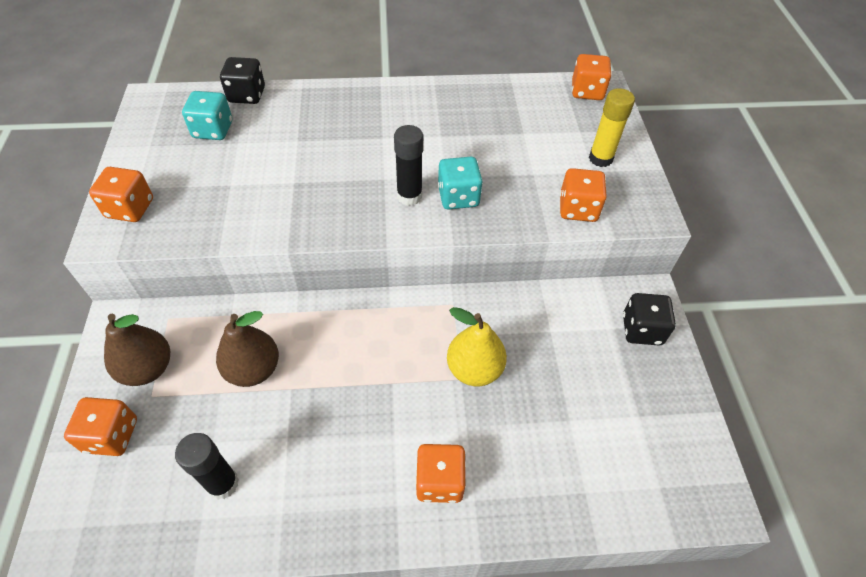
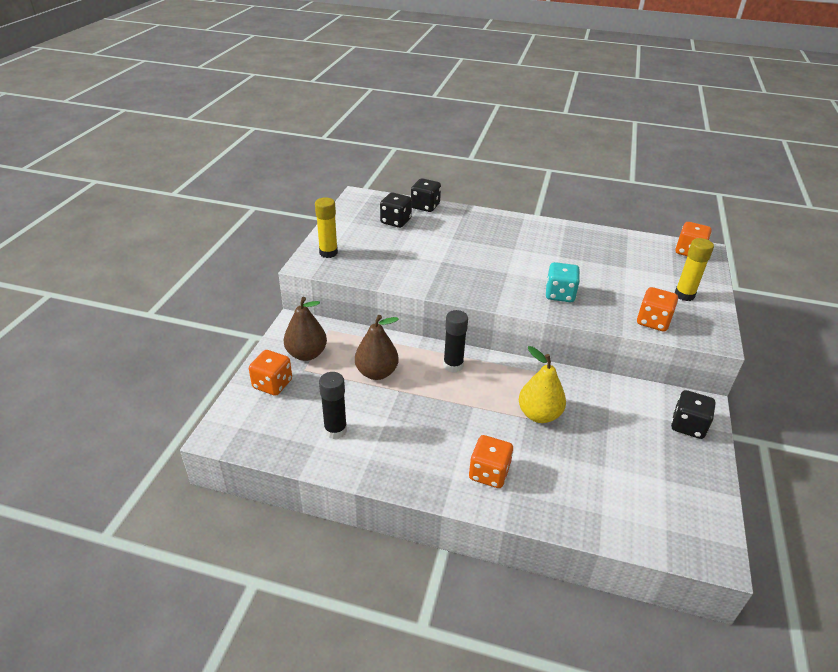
camera: 20 degrees right, 15 degrees down
orange dice [89,167,153,222] -> yellow glue stick [315,197,338,258]
turquoise dice [182,91,232,140] -> black dice [380,192,412,228]
black glue stick [394,125,423,206] -> black glue stick moved to [443,310,468,373]

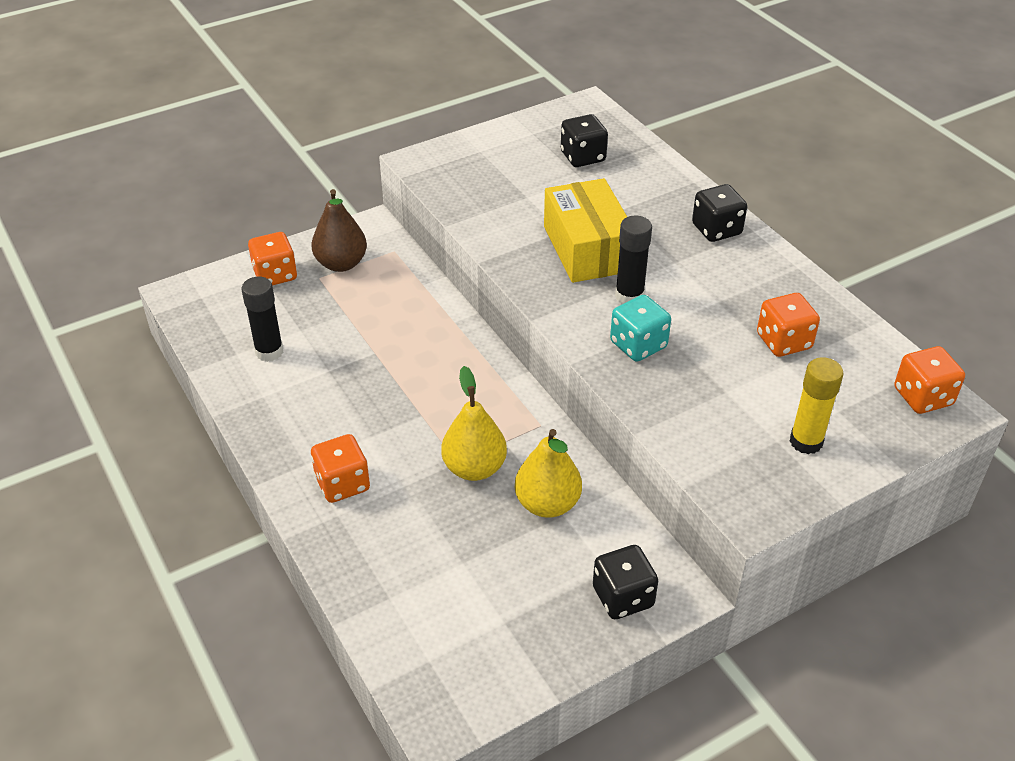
camera: 45 degrees right, 5 degrees up
yellow glue stick [315,197,338,258] -> none
brown pear [355,315,399,380] -> none
black dice [411,178,441,212] -> black dice moved to [692,184,747,242]
black glue stick [443,310,468,373] -> black glue stick moved to [615,215,652,304]
orange dice [637,287,678,331] -> orange dice moved to [757,293,820,357]
none -> yellow pear [515,429,582,518]
none -> yellow box [544,178,627,283]

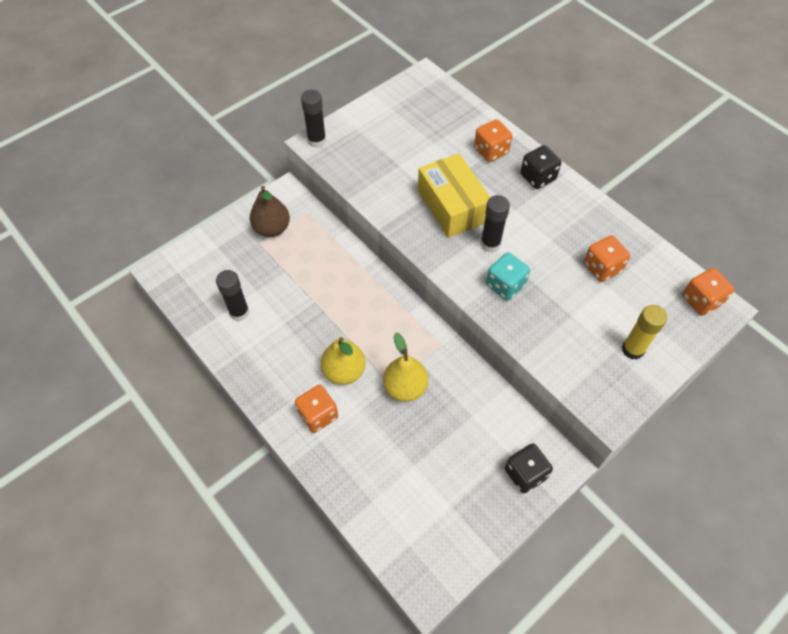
camera: 10 degrees left, 15 degrees up
orange dice [248,232,297,285] -> orange dice moved to [474,119,512,162]
yellow pear [515,429,582,518] -> yellow pear moved to [321,337,366,385]
black dice [561,114,608,167] -> none
none -> black glue stick [301,90,326,148]

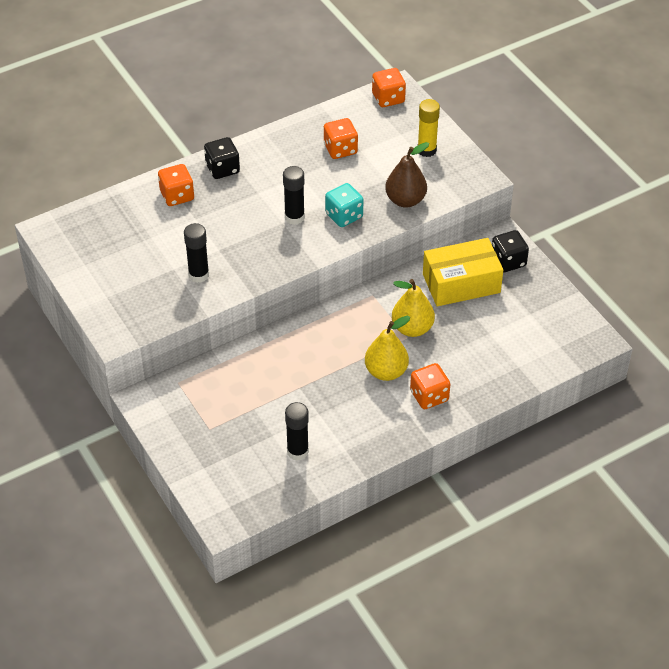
camera: 80 degrees left, 10 degrees down
brown pear [250,186,290,237] -> brown pear moved to [385,142,429,208]
black glue stick [301,90,326,148] -> black glue stick moved to [184,223,209,283]
yellow box [418,153,491,238] -> yellow box moved to [423,238,503,306]

